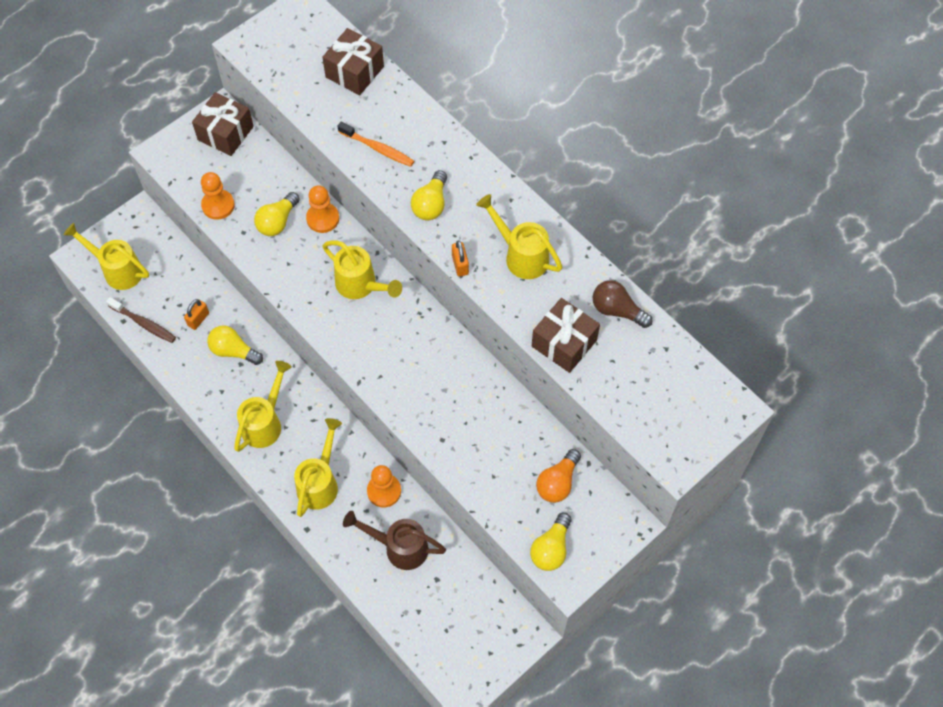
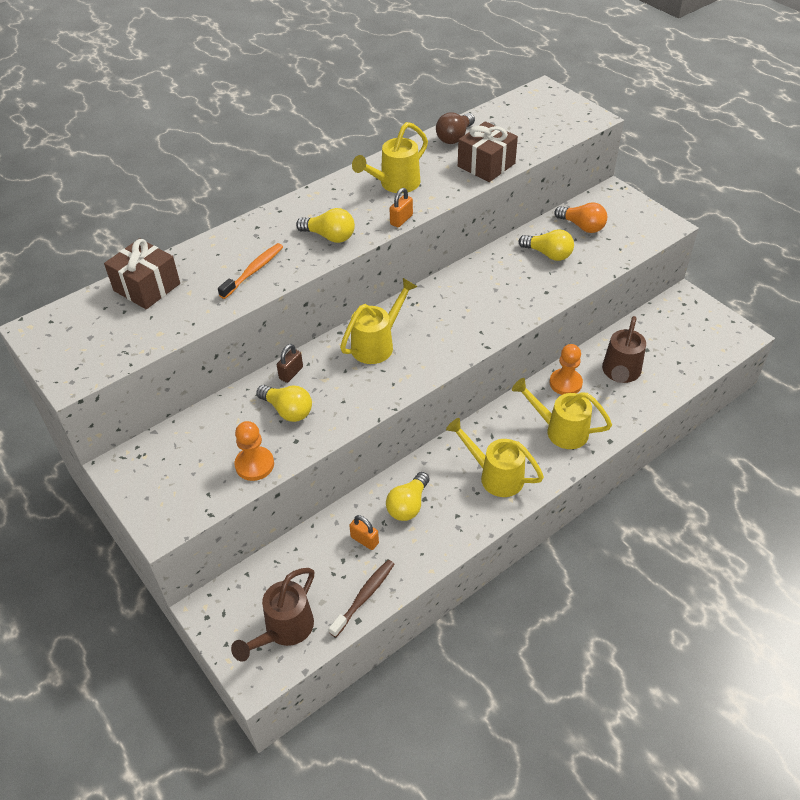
camera: 85 degrees left, 15 degrees down
yellow watering can [63,223,149,290] -> brown watering can [231,568,314,662]
brown gift [192,92,254,156] -> none
orange pawn [306,186,339,233] -> brown padlock [277,344,303,383]
orange padlock [452,240,469,277] -> orange padlock turned 45 degrees counterclockwise [389,188,413,227]
yellow light bulb [530,513,571,571] -> yellow light bulb moved to [519,229,574,261]

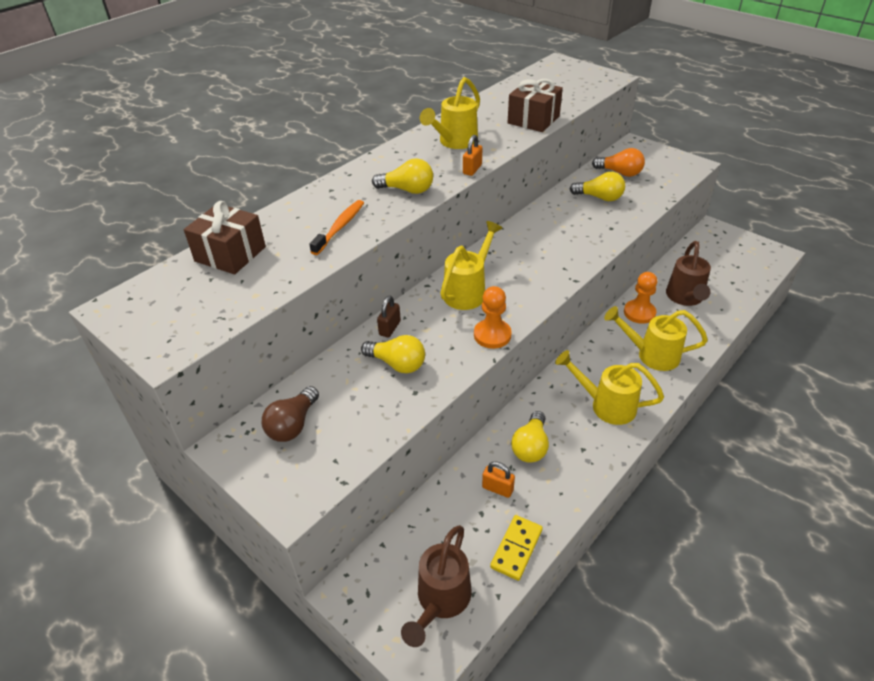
camera: 10 degrees left, 5 degrees down
orange pawn [234,421,274,481] -> orange pawn moved to [474,286,512,349]
brown toothbrush [329,560,394,637] -> yellow domino [490,515,543,581]
brown light bulb [436,112,475,144] -> brown light bulb moved to [262,386,319,442]

